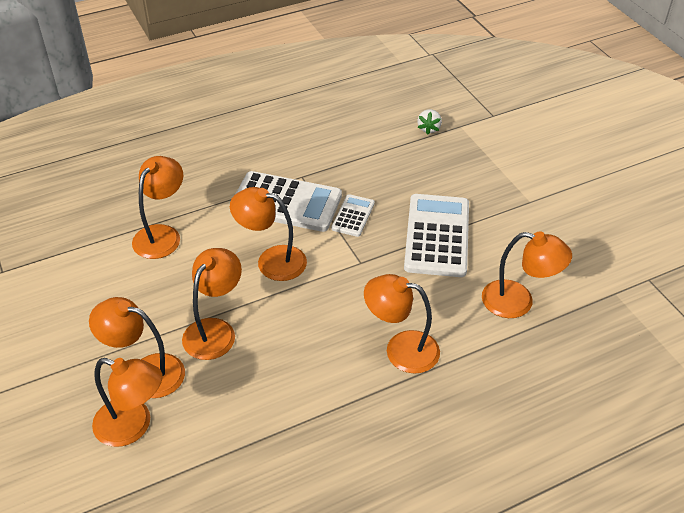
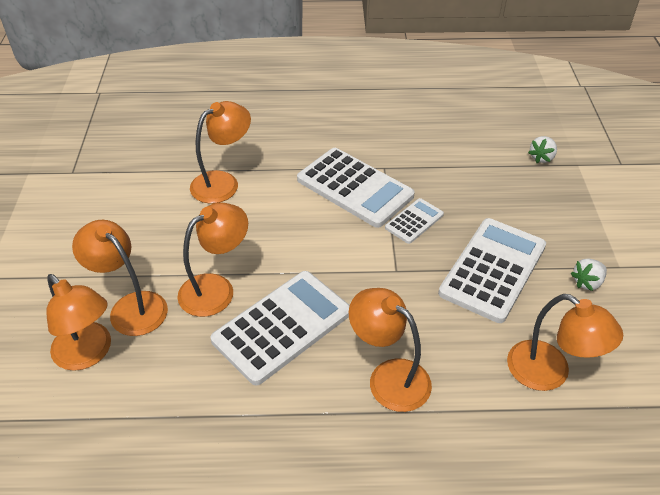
camera: 25 degrees right, 0 degrees up
orange lamp [230,187,307,281] -> none
none -> white calculator [210,271,350,385]
none -> white strawberry [571,258,607,291]

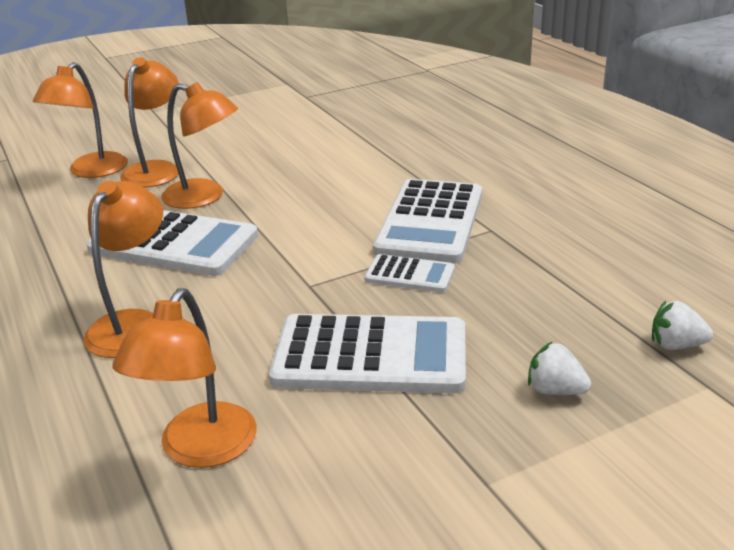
camera: 65 degrees right, 15 degrees down
orange lamp [190,101,251,204] -> none
white strawberry [571,258,607,291] -> white strawberry moved to [528,341,591,395]

